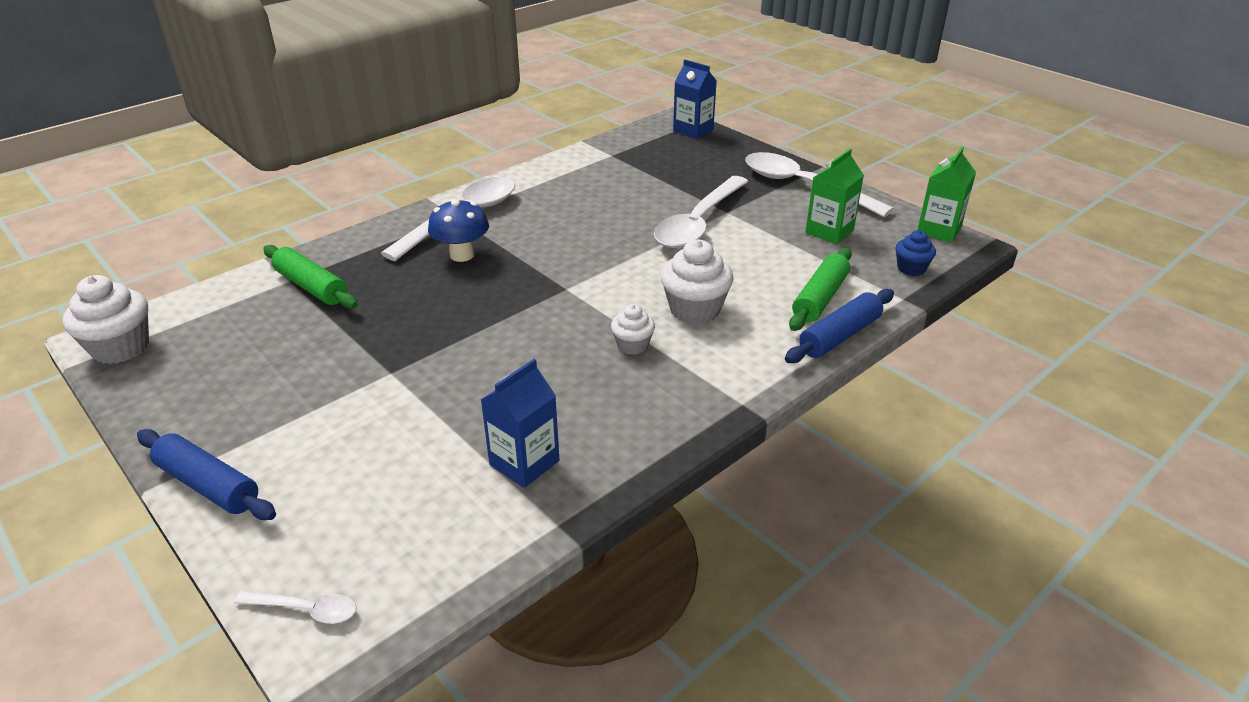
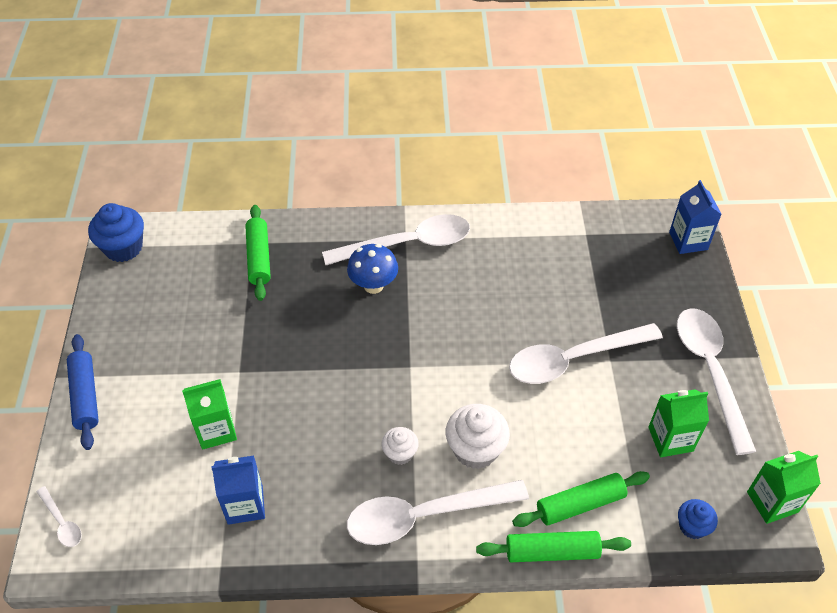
camera: 40 degrees right, 15 degrees up
white cupcake [63,275,149,364] -> blue cupcake [88,203,144,262]
blue rolling pin [785,289,894,363] -> green rolling pin [476,531,631,562]
none -> green carton [182,379,237,450]
none -> white spoon [347,480,529,545]

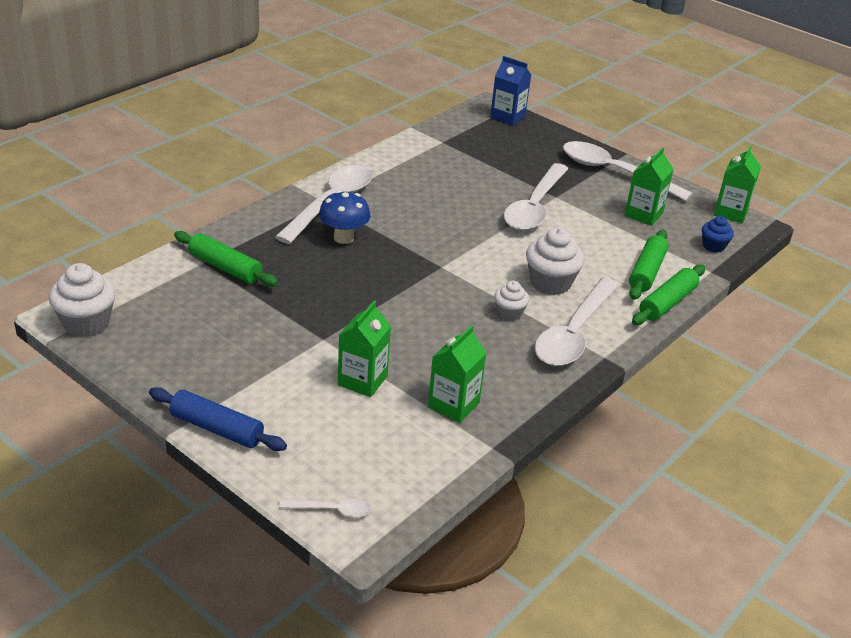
camera: 50 degrees left, 15 degrees down
blue cupcake [88,203,144,262] -> white cupcake [49,263,116,337]
blue carton [211,456,265,525] -> green carton [428,325,487,423]

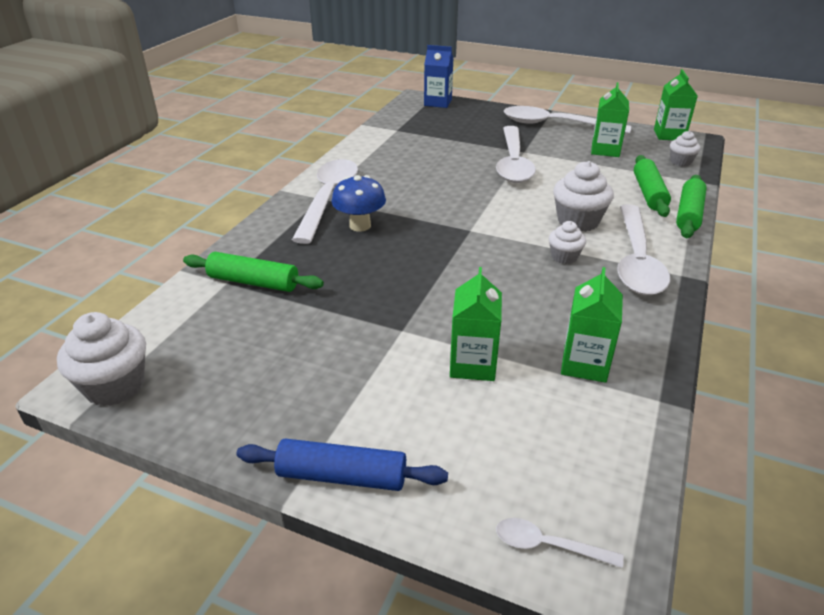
camera: 15 degrees left, 0 degrees up
white spoon [278,498,371,518] -> white spoon turned 150 degrees counterclockwise [496,518,624,568]
blue cupcake [702,216,734,253] -> white cupcake [670,131,700,166]

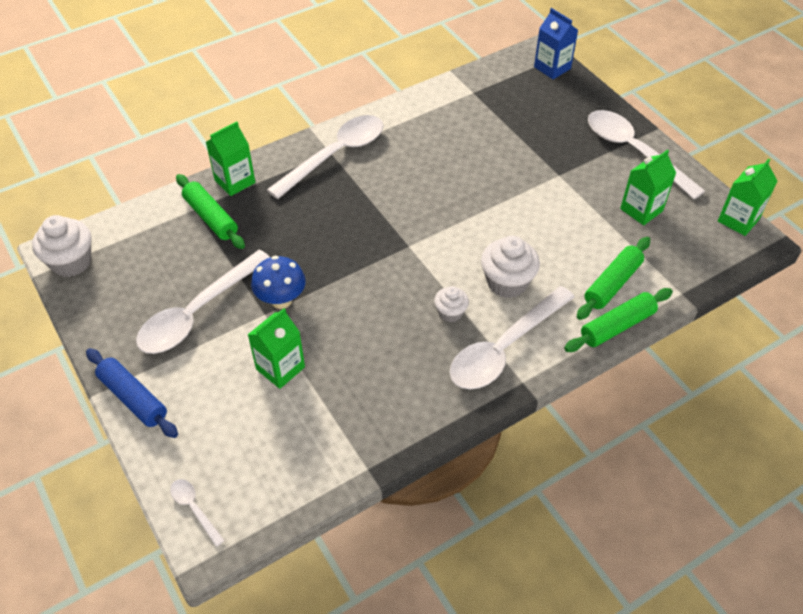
camera: 35 degrees right, 15 degrees up
blue mushroom [332,175,386,232] -> blue mushroom moved to [251,256,306,309]
white spoon [496,126,536,183] -> white spoon moved to [136,250,270,354]
green carton [561,267,623,383] -> green carton moved to [206,121,255,196]
white cupcake [670,131,700,166] -> none

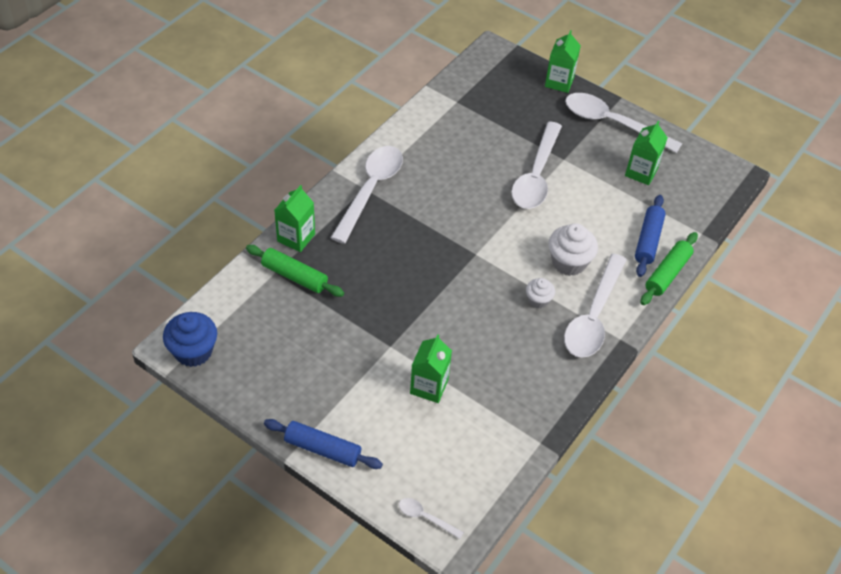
camera: 25 degrees left, 0 degrees up
white cupcake [32,215,92,277] -> blue cupcake [163,312,217,367]
white spoon [136,250,270,354] -> white spoon moved to [511,122,562,209]
blue mushroom [251,256,306,309] -> none
blue carton [534,8,578,79] -> none
green rolling pin [577,237,650,320] -> blue rolling pin [635,195,666,277]
green carton [718,159,778,236] -> green carton moved to [545,30,581,93]

